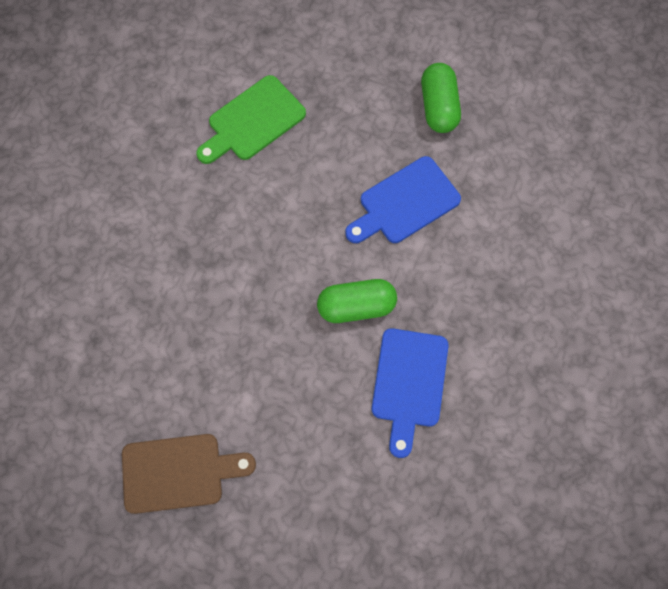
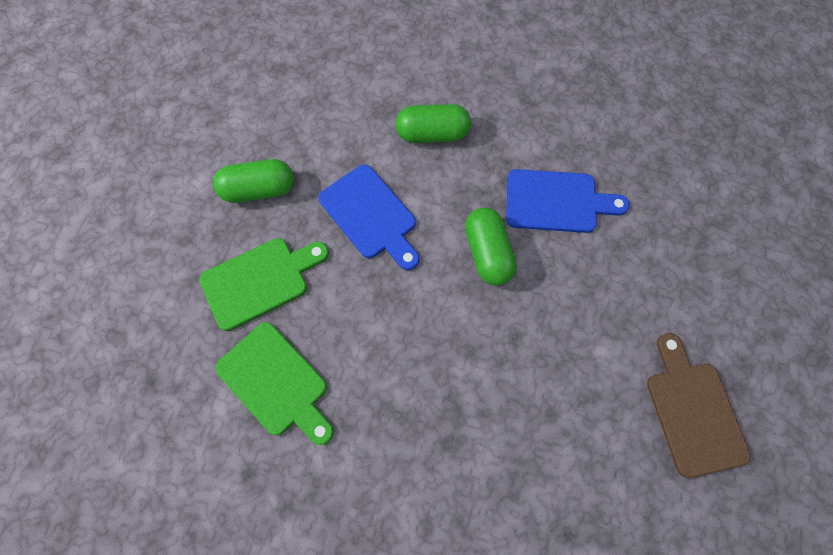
camera: 95 degrees left, 0 degrees up
none -> green cutting board [200,238,329,331]
none -> green capsule [395,104,471,143]

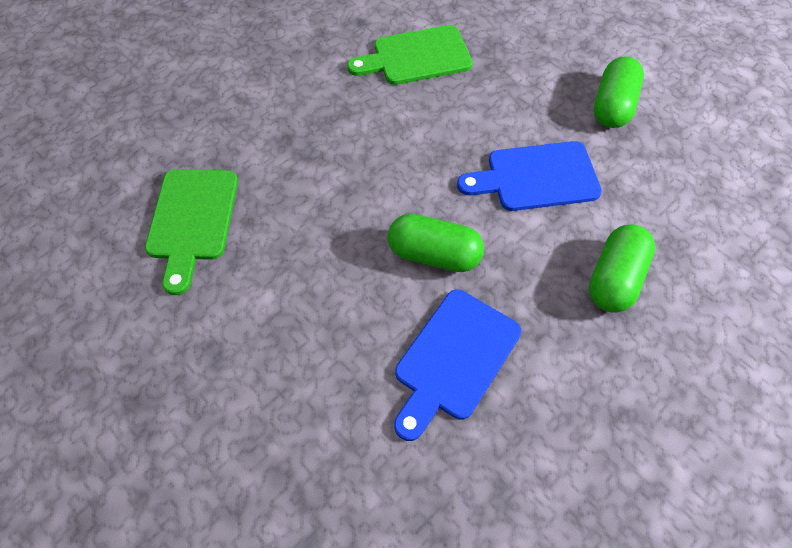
camera: 120 degrees right, 10 degrees down
green cutting board [200,238,329,331] -> green cutting board moved to [145,169,238,295]
brown cutting board [647,333,751,478] -> none

